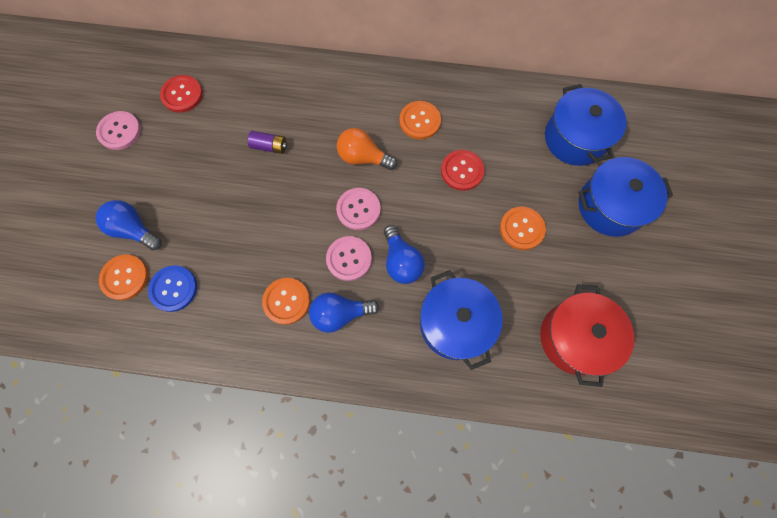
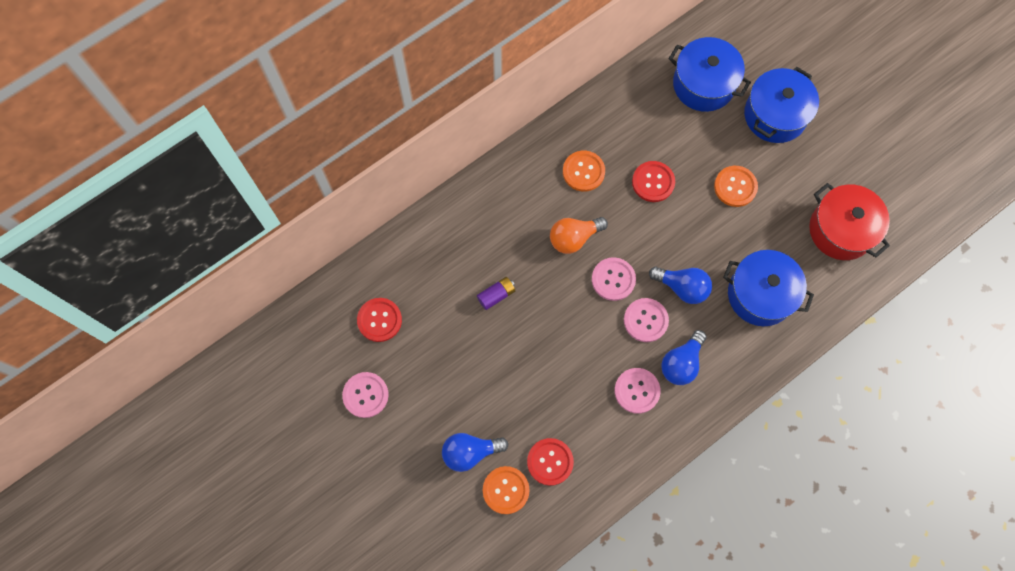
camera: 45 degrees left, 0 degrees up
blue button [148,265,197,312] -> red button [527,438,574,486]
orange button [262,278,310,325] -> pink button [615,368,661,414]

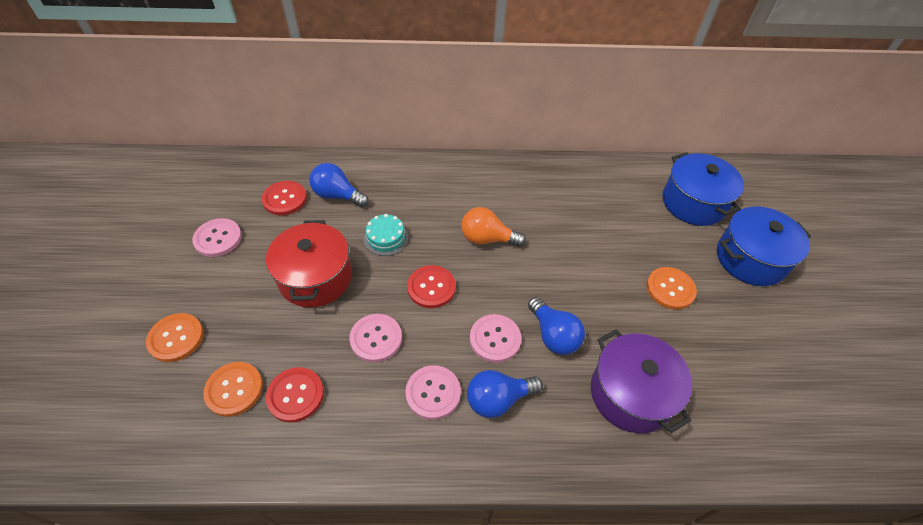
camera: 35 degrees right, 20 degrees down
blue light bulb [442,433,509,472] -> blue light bulb moved to [309,163,369,207]
purple battery [477,277,515,310] -> turquoise cake [364,214,408,256]
orange button [563,151,605,192] -> orange button moved to [146,313,204,362]
pink button [592,257,636,301] -> pink button moved to [349,314,402,362]
red button [632,161,675,202] -> red button moved to [407,265,456,308]
blue pot [723,250,814,326] -> purple pot [591,329,692,433]
red pot [809,183,890,260] -> red pot moved to [266,220,352,307]

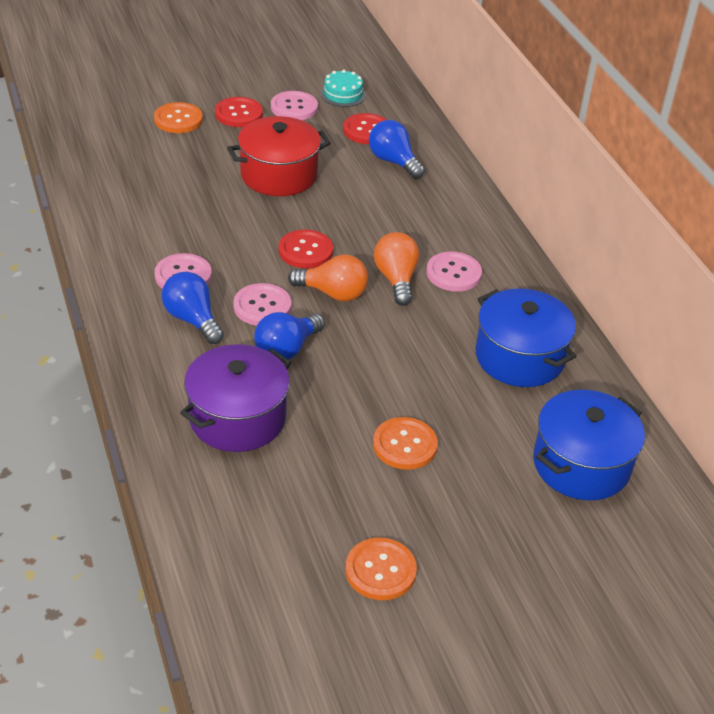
camera: 70 degrees right, 10 degrees down
orange button [203,362,263,417] -> orange button moved to [345,538,417,600]
red button [266,367,324,423] -> red button moved to [215,97,263,127]
blue light bulb [309,163,369,207] -> blue light bulb turned 45 degrees counterclockwise [369,120,425,179]
pink button [349,314,402,362] -> pink button moved to [426,252,482,292]
turquoise cake [364,214,408,256] -> turquoise cake moved to [320,70,366,107]
blue pot [717,207,811,286] -> blue pot moved to [476,289,577,387]
none -> orange light bulb [288,255,368,301]

